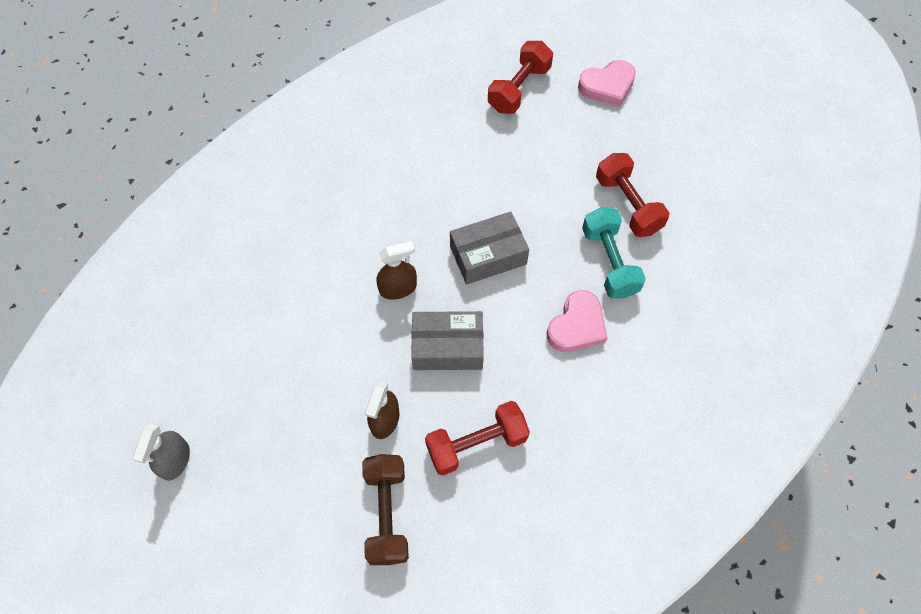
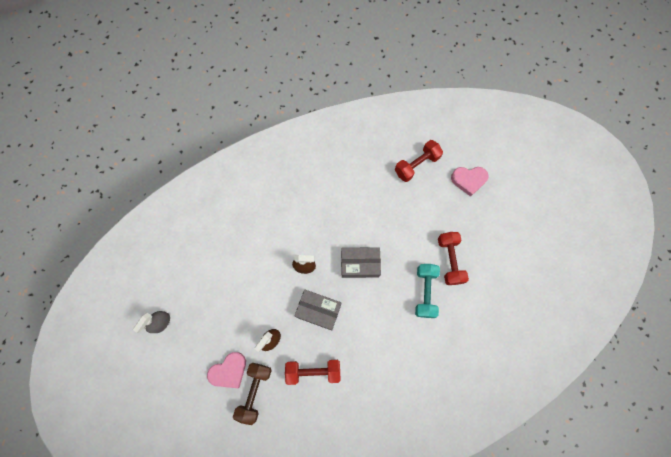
camera: 20 degrees right, 10 degrees up
pink heart [547,290,607,352] -> pink heart moved to [207,352,246,388]

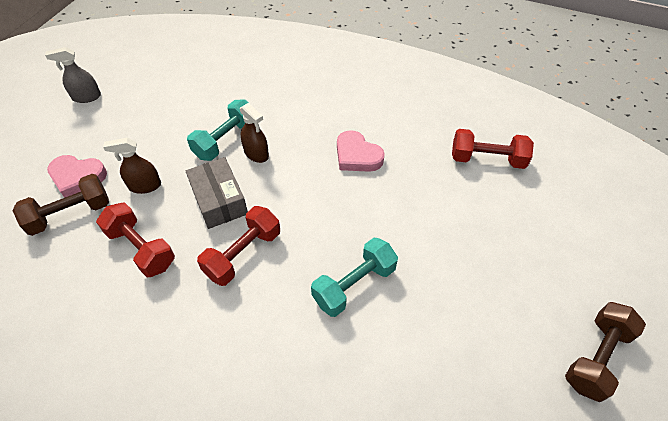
camera: 45 degrees right, 20 degrees down
grey box [341,247,381,278] -> none
red dumbbell [438,232,469,285] -> red dumbbell moved to [197,206,280,286]
pink heart [451,167,489,197] -> pink heart moved to [337,130,385,172]
none -> turquoise dumbbell [187,99,250,161]
none -> brown dumbbell [565,302,646,402]

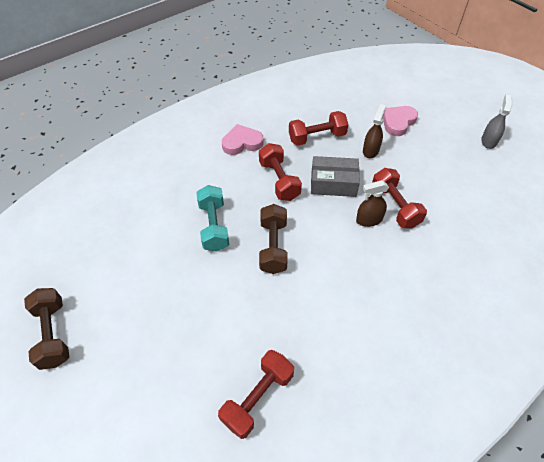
camera: 120 degrees right, 0 degrees up
brown dumbbell [13,174,109,236] -> brown dumbbell moved to [259,204,288,274]
turquoise dumbbell [187,99,250,161] -> red dumbbell [372,168,427,229]
pink heart [337,130,385,172] -> pink heart moved to [222,124,264,155]

